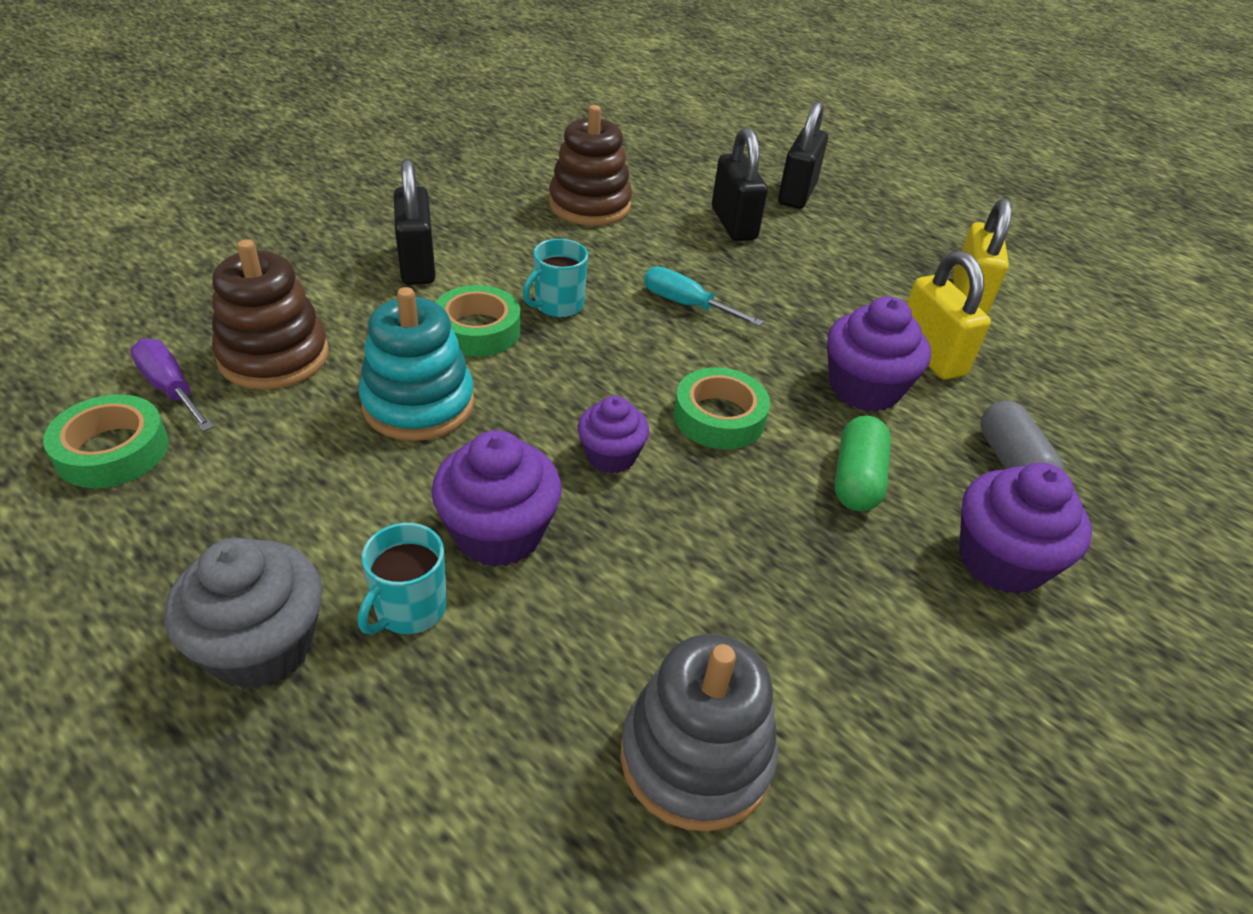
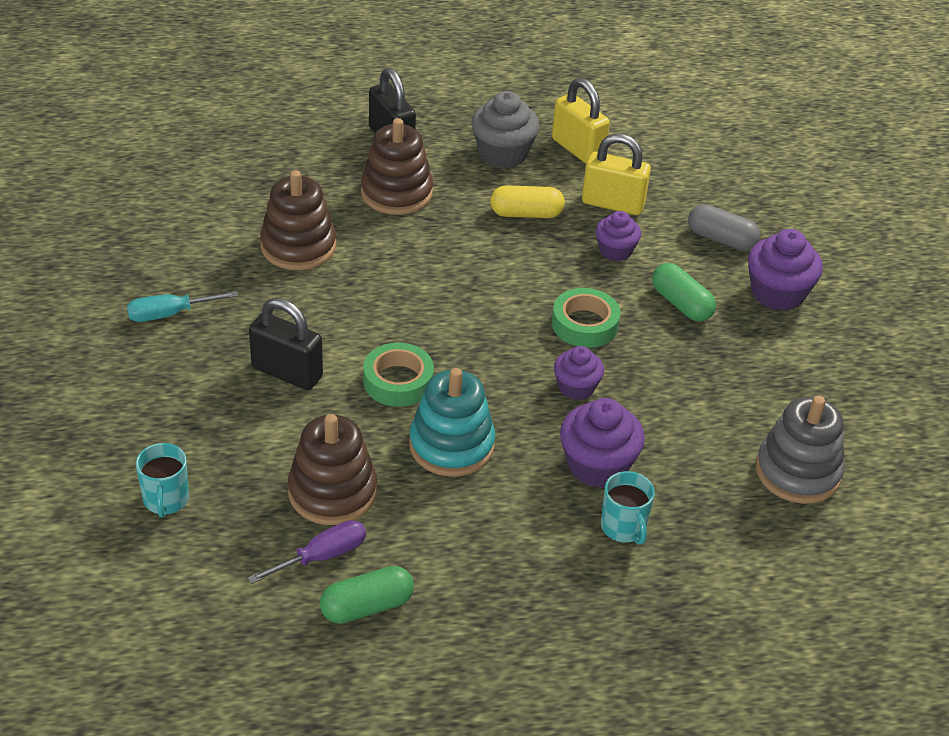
camera: 50 degrees left, 0 degrees up
green tape [43,394,168,488] -> green capsule [320,566,414,624]
purple screwdriver [130,338,214,431] -> purple screwdriver turned 150 degrees clockwise [248,520,366,584]
grey cupcake [165,538,322,689] -> grey cupcake moved to [471,91,540,168]
turquoise mug [523,239,588,318] -> turquoise mug moved to [136,443,189,518]
turquoise screwdriver [644,266,764,326] -> turquoise screwdriver moved to [127,291,238,322]
black padlock [712,127,768,241] -> brown stacking toy [361,118,433,215]
purple cupcake [827,296,931,412] -> purple cupcake [596,211,641,261], size x0.63
none -> yellow capsule [490,185,565,218]

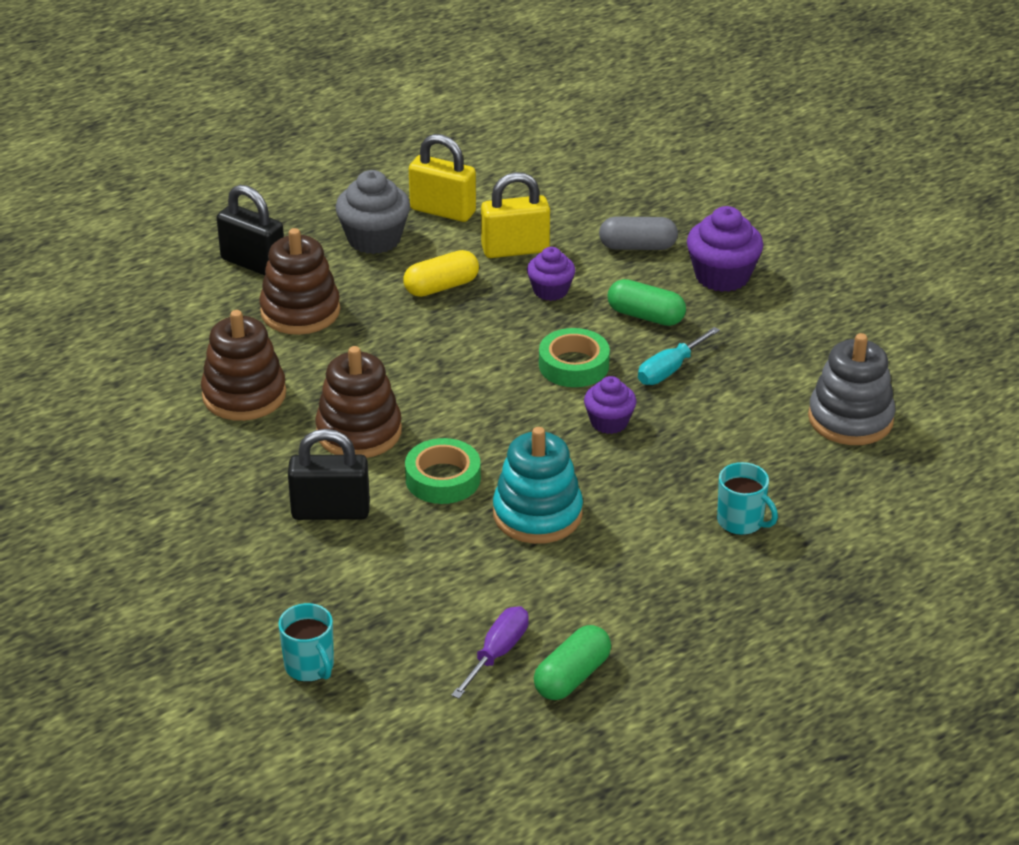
camera: 25 degrees left, 5 degrees down
turquoise screwdriver [127,291,238,322] -> turquoise screwdriver moved to [638,327,720,385]
brown stacking toy [288,414,377,525] -> brown stacking toy moved to [315,346,402,458]
purple cupcake [560,398,645,488] -> none

